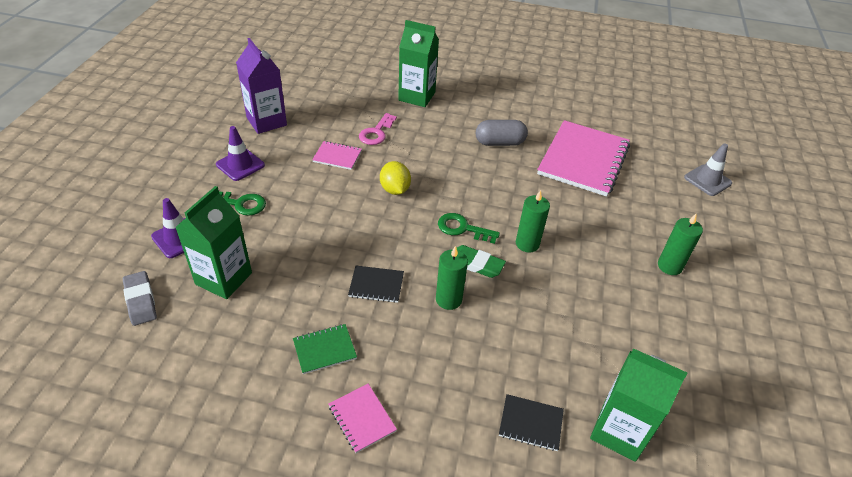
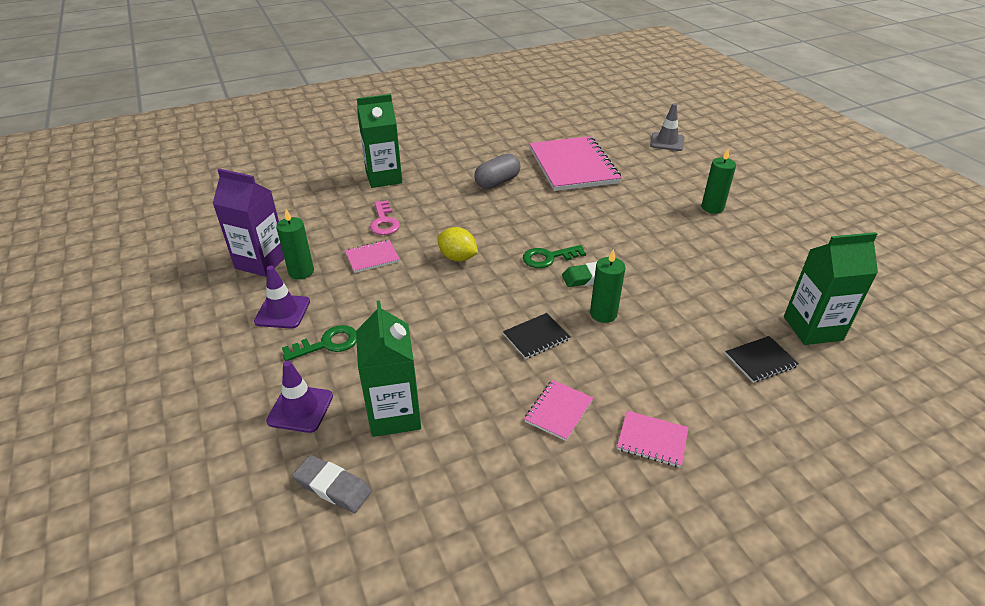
camera: 35 degrees left, 5 degrees down
green notebook [293,324,357,374] -> pink notebook [524,380,593,441]
green candle [516,190,550,252] -> green candle moved to [276,209,314,279]

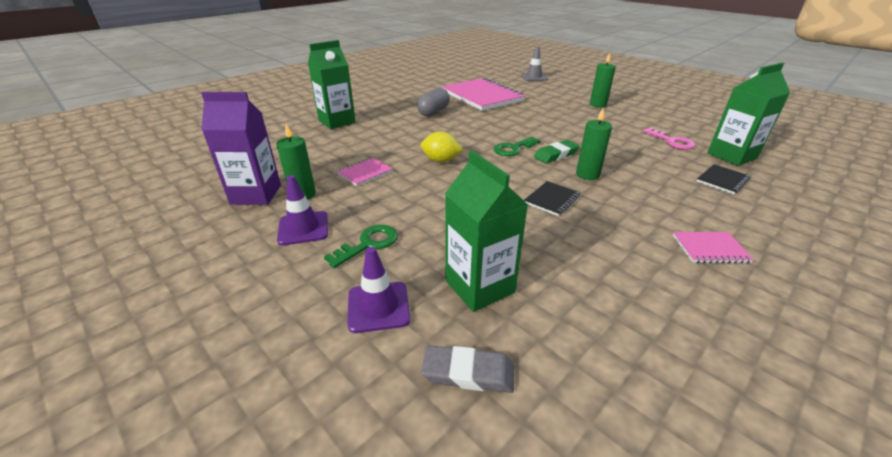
camera: 20 degrees left, 5 degrees down
pink key [370,200,400,235] -> pink key moved to [643,128,695,150]
pink notebook [524,380,593,441] -> none

